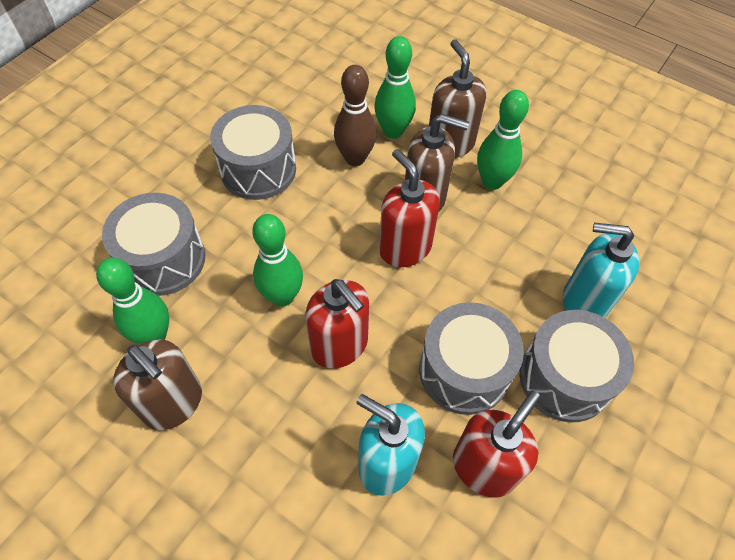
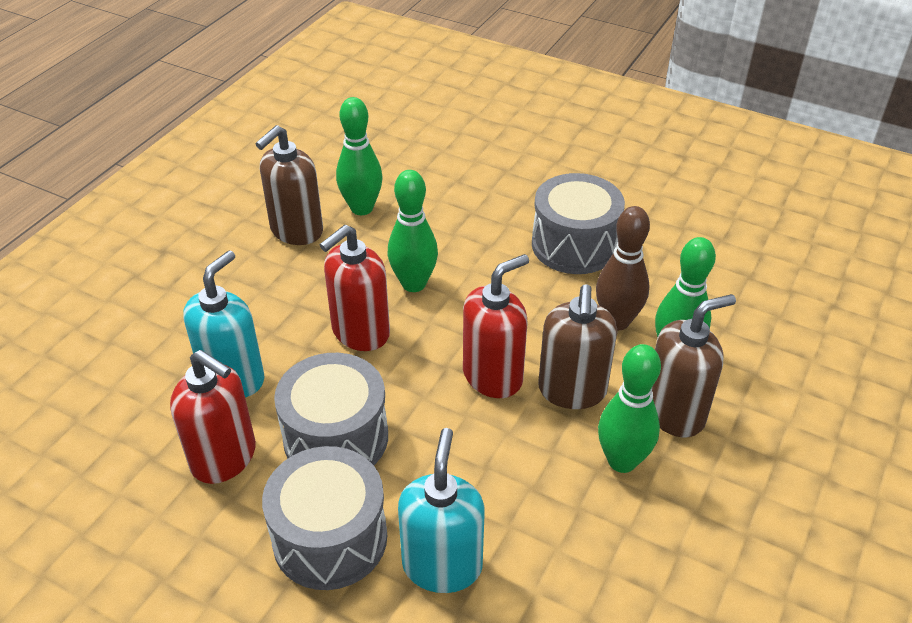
camera: 85 degrees right, 15 degrees down
grey drum [102,193,205,296] -> none

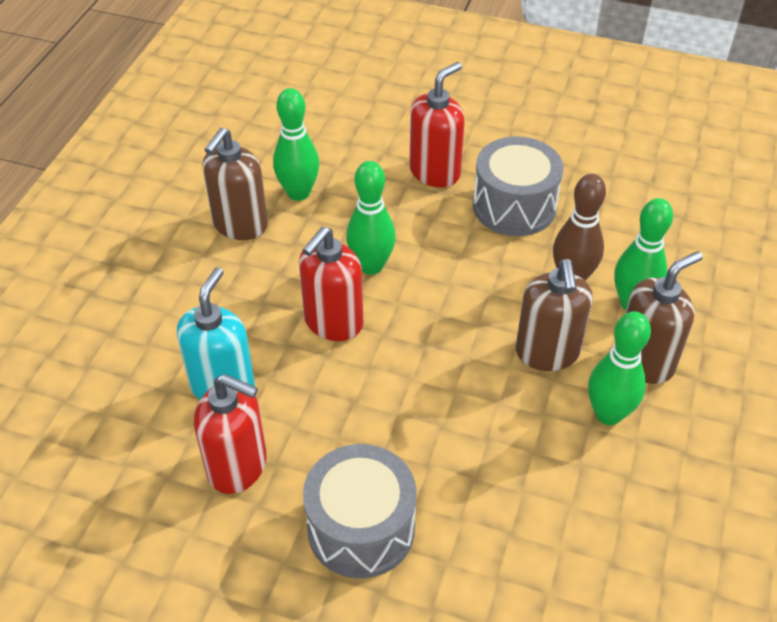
camera: 10 degrees left, 5 degrees up
grey drum [274,353,388,465] -> none
turquoise soap dispenser [398,428,485,593] -> none
red soap dispenser [463,254,529,398] -> red soap dispenser moved to [409,62,465,187]

